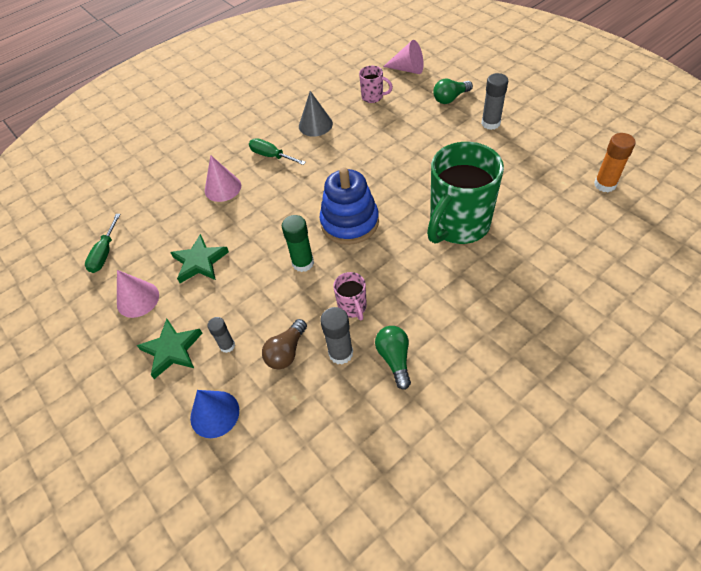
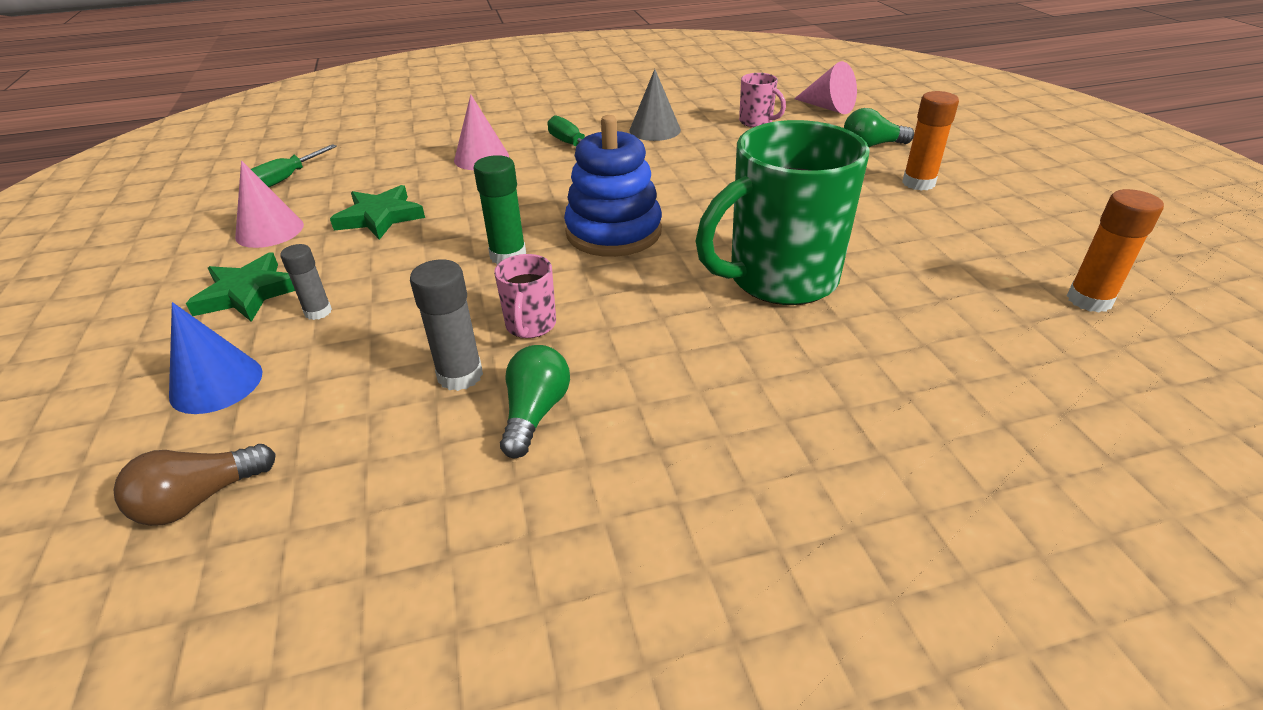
camera: 20 degrees right, 15 degrees down
brown light bulb [262,319,307,369] -> brown light bulb moved to [114,444,276,526]
grey glue stick [481,73,508,130] -> orange glue stick [902,91,959,190]

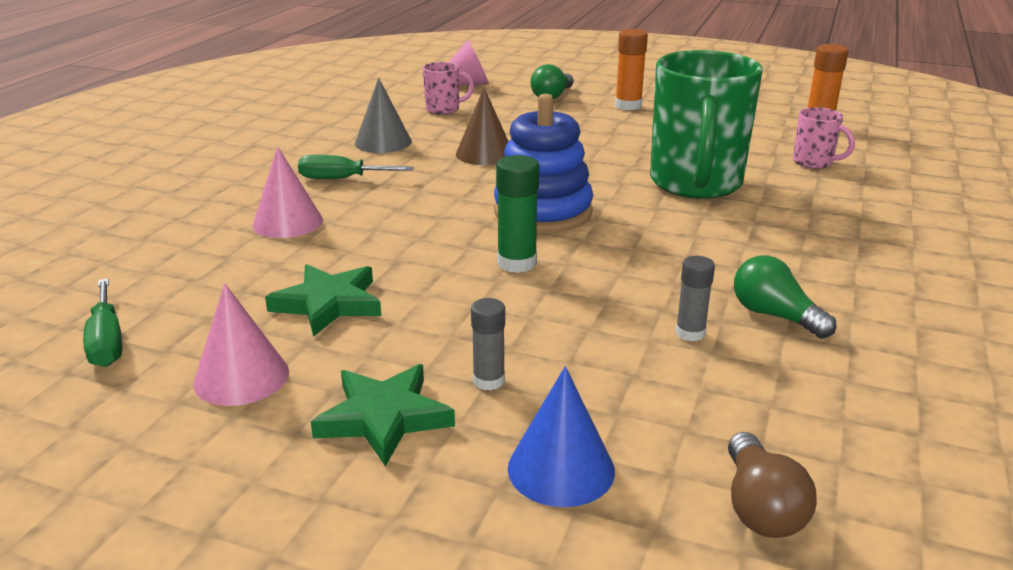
camera: 55 degrees left, 10 degrees down
grey glue stick [410,259,483,391] -> grey glue stick [675,256,715,341], size x0.65
pink mug [494,254,556,338] -> pink mug moved to [793,107,855,169]
none -> brown cone [456,88,508,165]

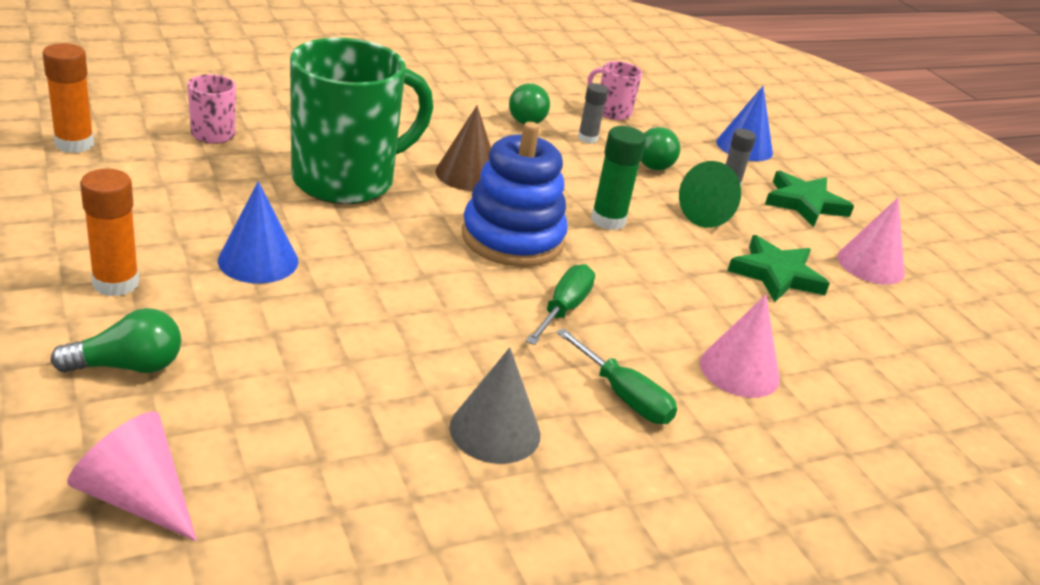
camera: 140 degrees left, 5 degrees up
green screwdriver [83,279,122,367] -> green screwdriver moved to [526,264,595,345]
pink mug [423,62,474,114] -> pink mug moved to [587,61,642,120]
brown cone [456,88,508,165] -> brown cone moved to [436,105,491,191]
brown light bulb [728,432,817,538] -> none
none -> blue cone [218,181,298,283]
none -> green light bulb [641,127,680,170]
none -> green cone [679,161,741,228]

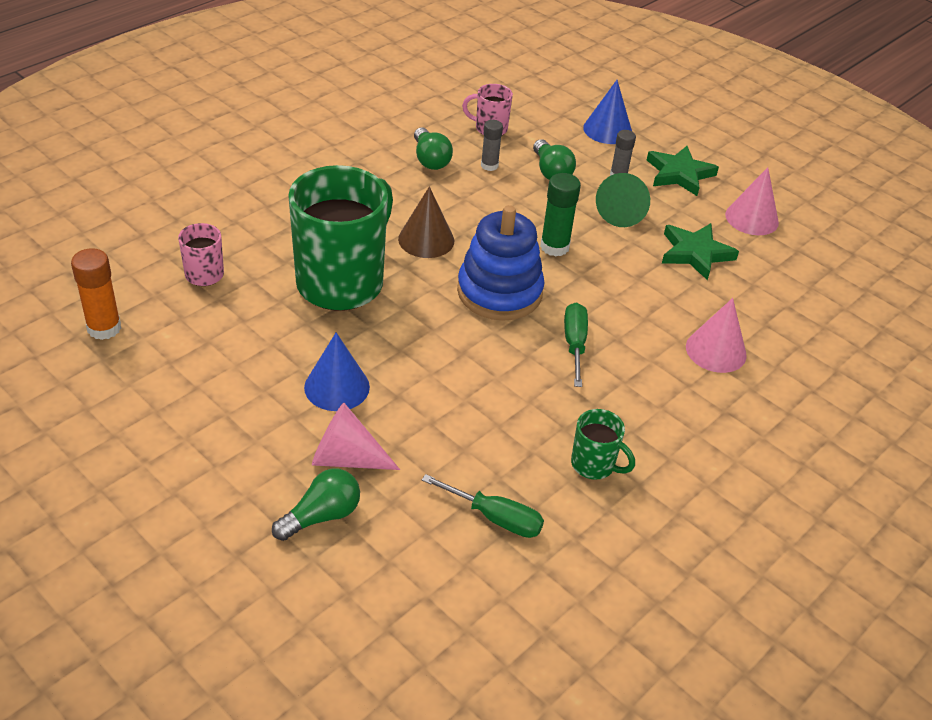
camera: 20 degrees left, 10 degrees up
pink cone [67,411,197,541] -> pink cone moved to [312,403,400,470]
orange glue stick [80,169,139,296] -> none
grey cone [449,347,541,464] -> green mug [571,409,635,480]
green screwdriver [556,328,677,424] -> green screwdriver moved to [422,474,544,538]

